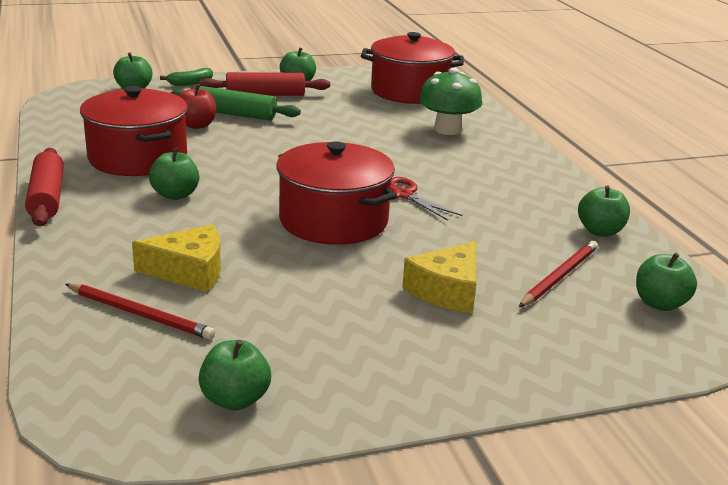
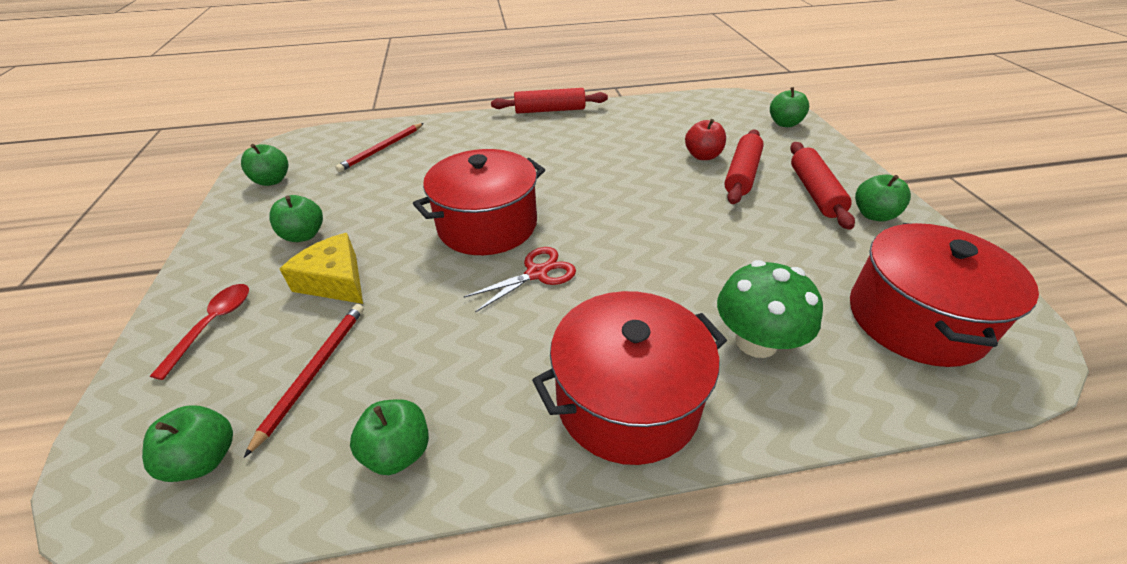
camera: 100 degrees right, 15 degrees up
red pot [80,86,188,176] -> red pot moved to [532,291,727,465]
yellow cheese [132,224,221,292] -> none
green apple [149,148,199,200] -> green apple moved to [269,195,323,242]
green banana [160,68,213,86] -> none
green rolling pin [171,86,301,121] -> red rolling pin [724,130,764,204]
red pencil [519,241,598,307] -> red pencil turned 120 degrees counterclockwise [244,304,364,458]
none -> red spoon [150,284,249,380]

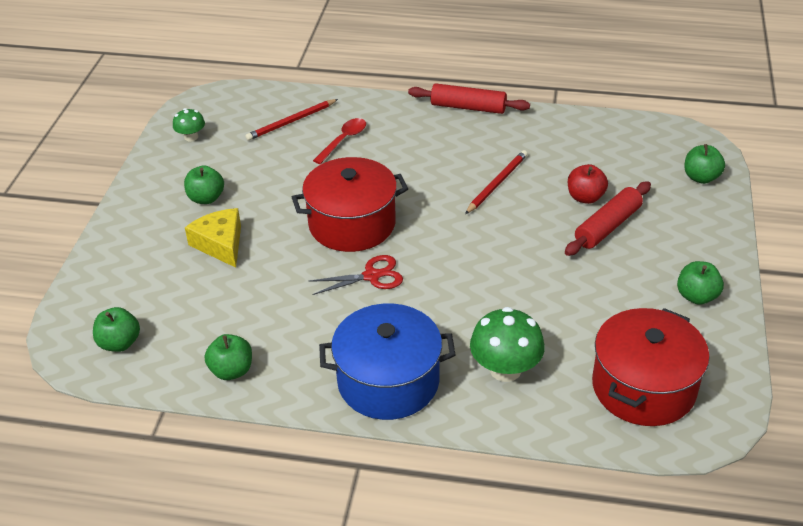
camera: 20 degrees right, 0 degrees up
red spoon [150,284,249,380] -> red spoon moved to [313,118,366,164]
green apple [241,144,289,186] -> green mushroom [173,108,205,141]
red pencil [244,304,364,458] -> red pencil moved to [465,150,528,214]
red pot [532,291,727,465] -> blue pot [319,304,456,420]
red rolling pin [790,142,855,230] -> none

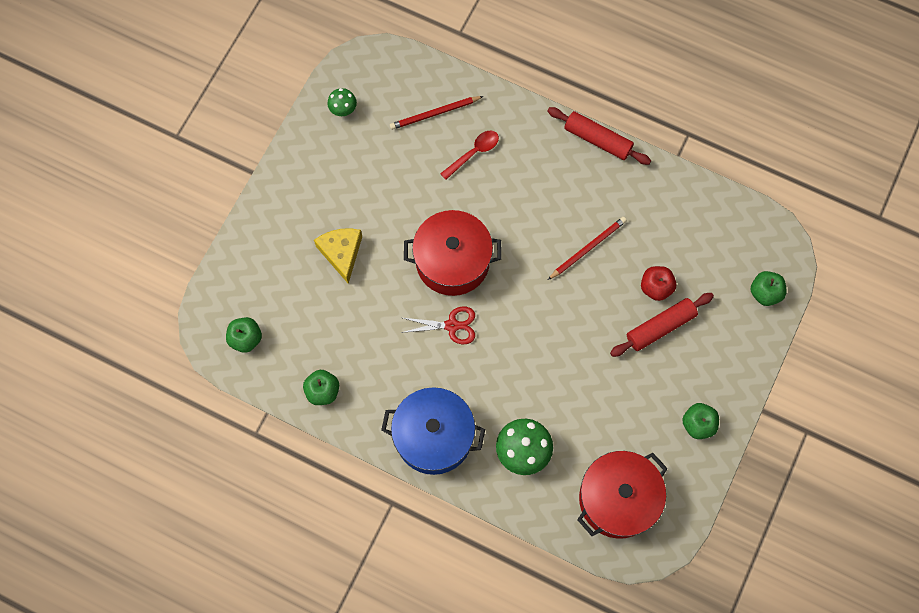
camera: 15 degrees right, 30 degrees up
green apple [184,165,224,204] -> none

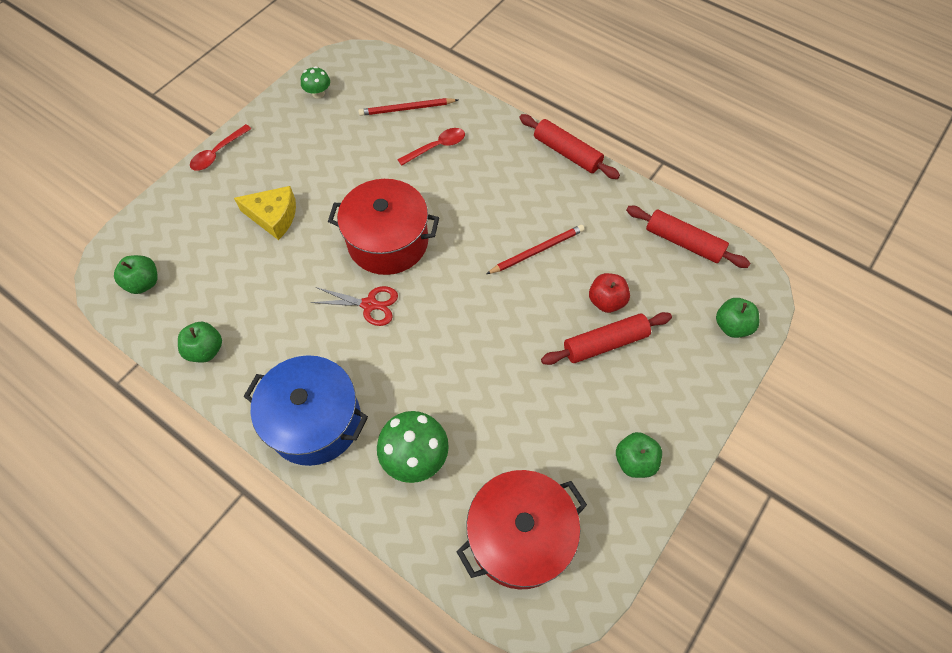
camera: 10 degrees right, 10 degrees down
yellow cheese [314,228,362,284] -> yellow cheese turned 105 degrees clockwise [234,186,296,240]
none -> red spoon [190,124,251,171]
none -> red rolling pin [626,206,750,268]

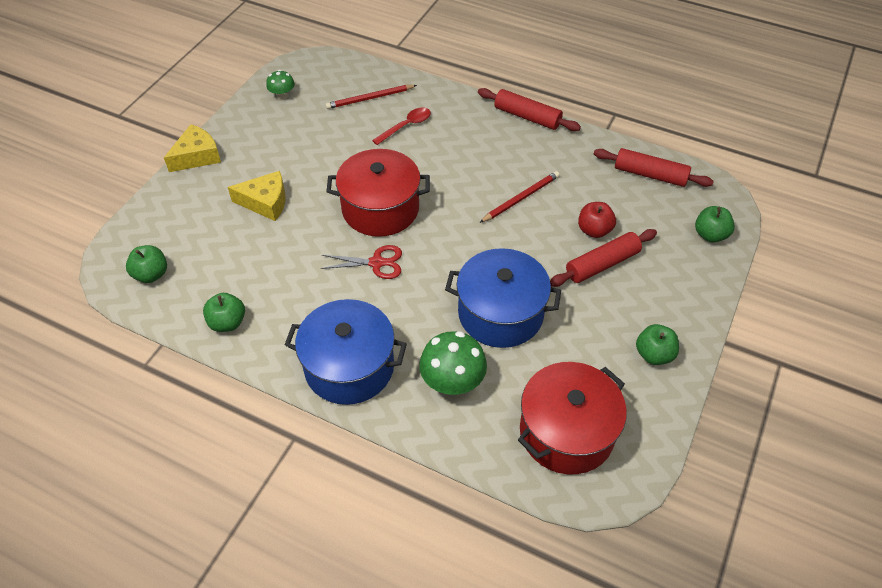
camera: 10 degrees left, 10 degrees down
red spoon [190,124,251,171] -> yellow cheese [164,124,221,172]
none -> blue pot [445,248,561,348]

